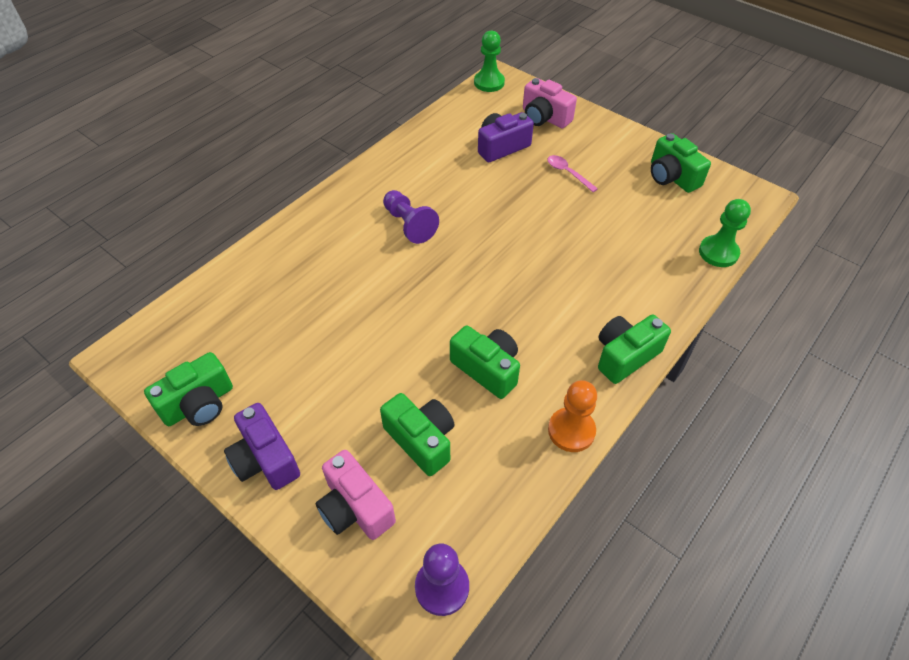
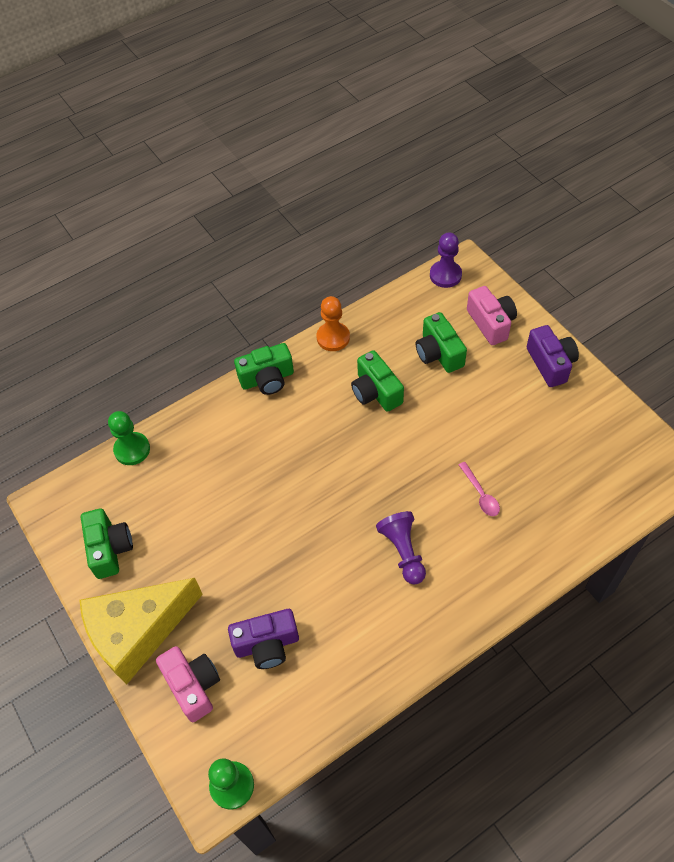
camera: 160 degrees left, 5 degrees up
green camera [144,352,233,426] -> none
pink spoon [547,155,598,192] -> pink spoon moved to [459,462,500,516]
none -> yellow cheese [79,578,203,684]

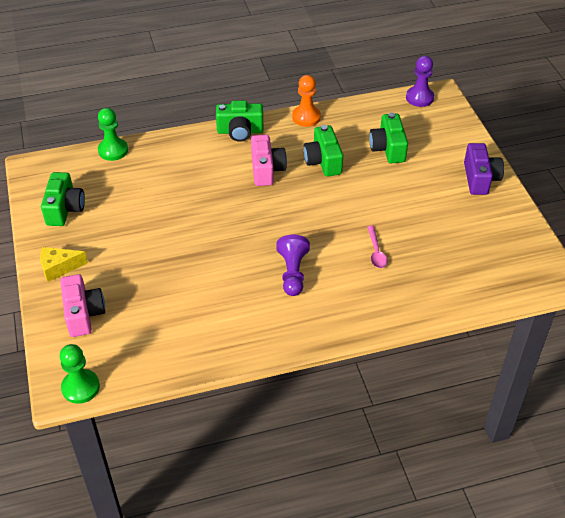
camera: 15 degrees right, 10 degrees down
yellow cheese [79,578,203,684] -> yellow cheese [40,247,88,282], size x0.47
purple camera [228,609,299,669] -> none
pink camera [467,286,517,345] -> pink camera moved to [251,135,287,186]

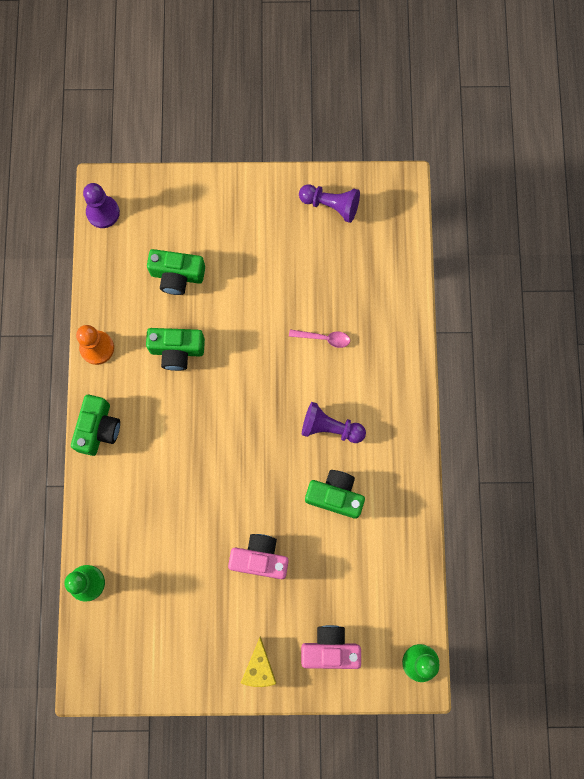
camera: 75 degrees left, 30 degrees up
green camera [41,172,85,226] -> green camera moved to [305,470,365,519]
pink camera [251,135,287,186] -> pink camera moved to [228,534,289,579]
purple camera [464,143,504,195] -> none
none -> purple pawn [299,184,360,223]

